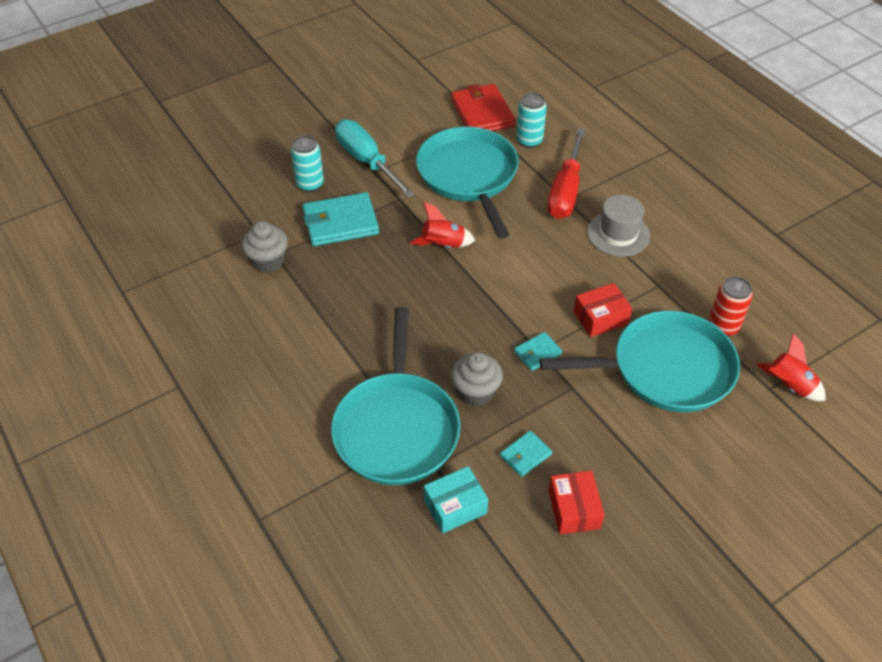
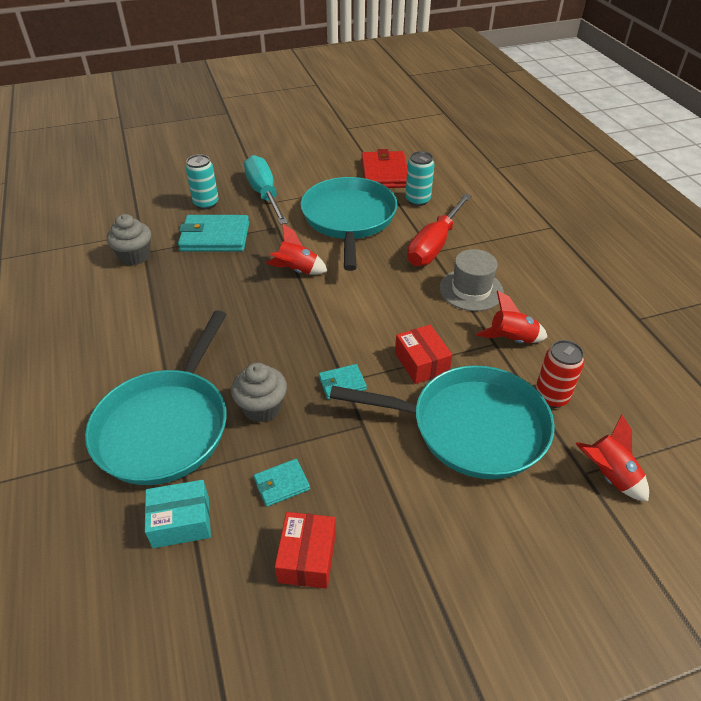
camera: 15 degrees right, 5 degrees down
red box [574,283,632,337] -> red box turned 75 degrees clockwise [395,325,452,384]
none -> red rocket [476,291,547,343]

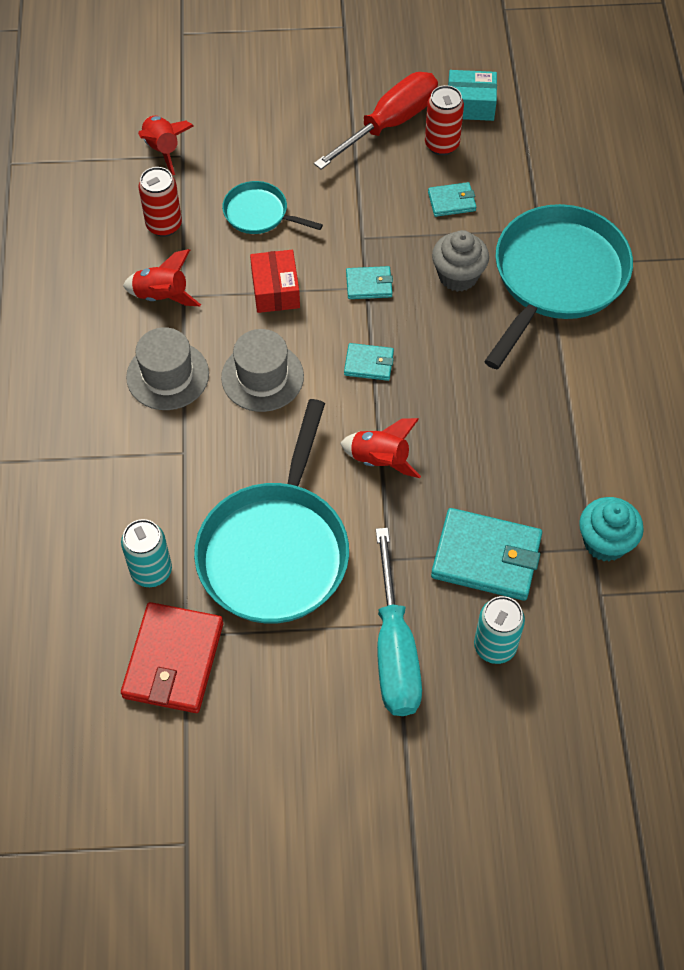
camera: 165 degrees left, 15 degrees up
grey cupcake [107,214,151,265] -> turquoise cupcake [579,497,644,562]
turquoise box [145,480,211,548] -> turquoise box moved to [448,70,497,121]
red box [275,512,336,589] -> red can [425,85,464,155]
turquoise pan [330,365,555,479] -> turquoise pan [222,181,323,234], size x0.49
red screwdriver [407,194,471,266] -> red screwdriver moved to [314,72,438,170]
none -> grey hat [221,329,304,412]
none -> turquoise wallet [344,343,394,381]

